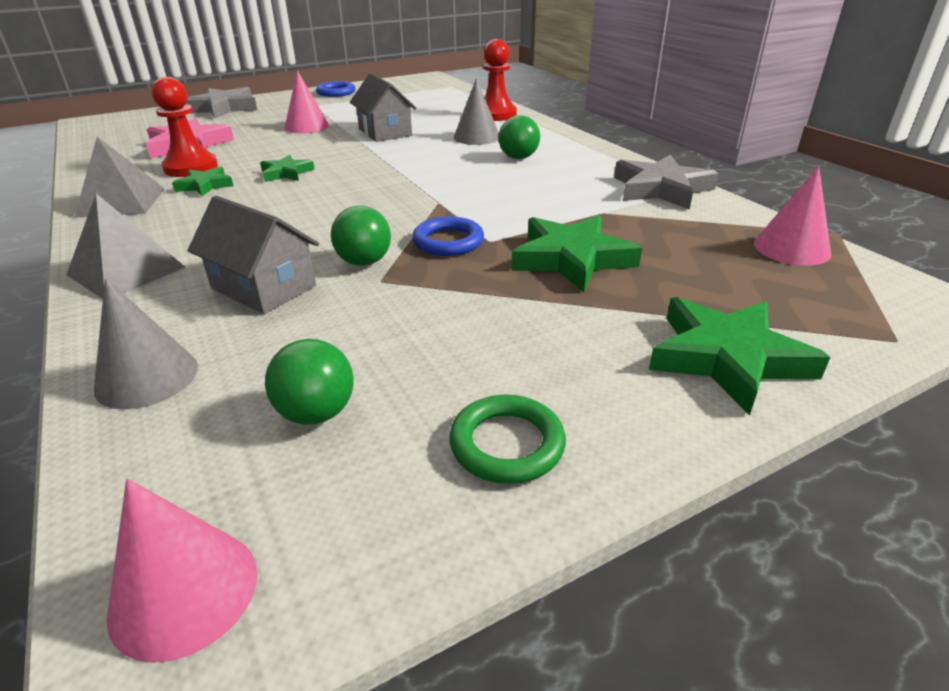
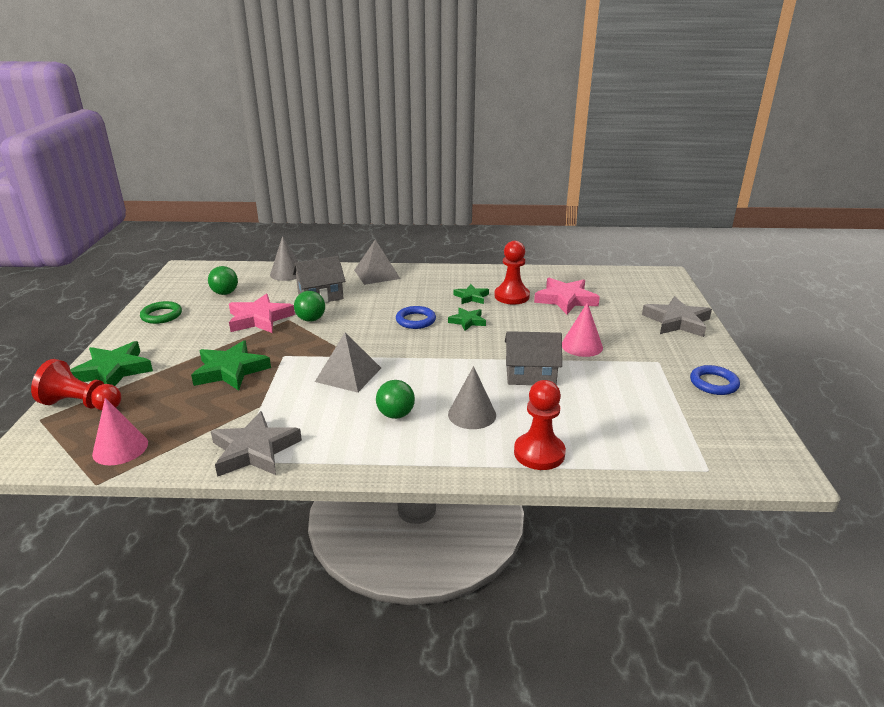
camera: 120 degrees right, 5 degrees down
grey pyramid [74,136,165,218] -> grey pyramid moved to [315,333,381,393]
pink cone [107,478,257,663] -> none
blue ring [412,216,484,256] -> blue ring moved to [396,306,436,329]
none -> red pawn [31,359,121,411]
none -> pink star [229,294,295,333]

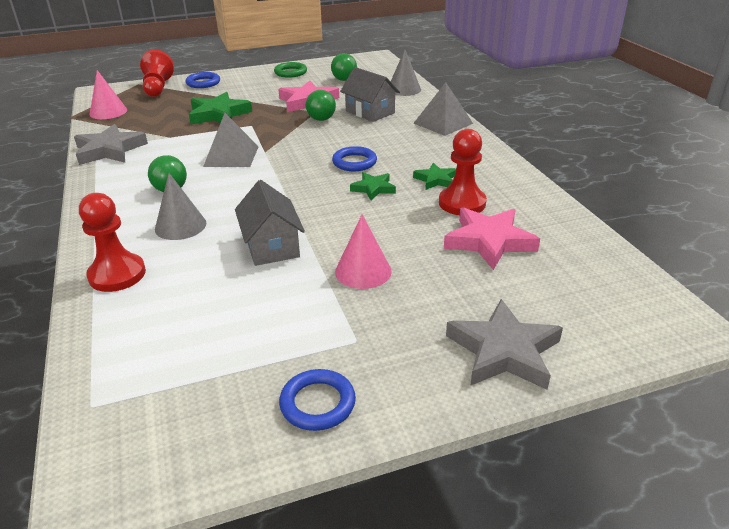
camera: 70 degrees right, 5 degrees up
green star [70,341,153,386] -> blue ring [186,72,220,88]

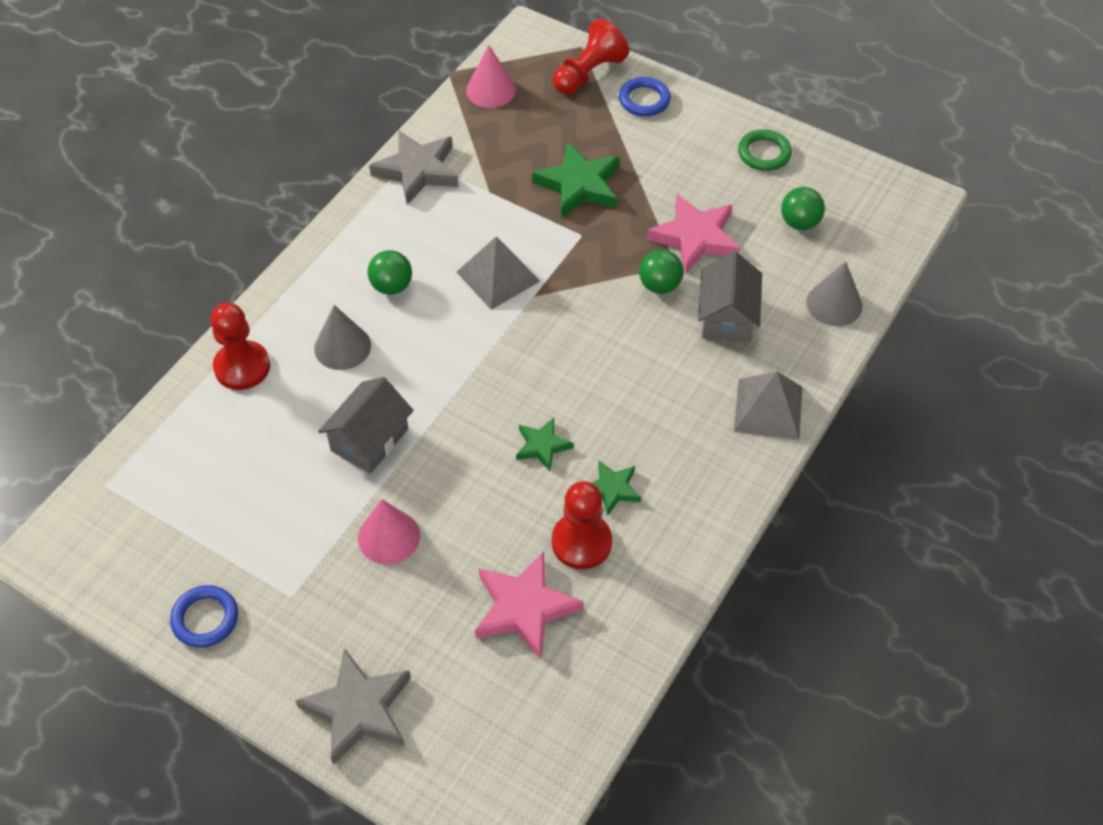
camera: 50 degrees right, 20 degrees up
blue ring [332,146,377,171] -> none

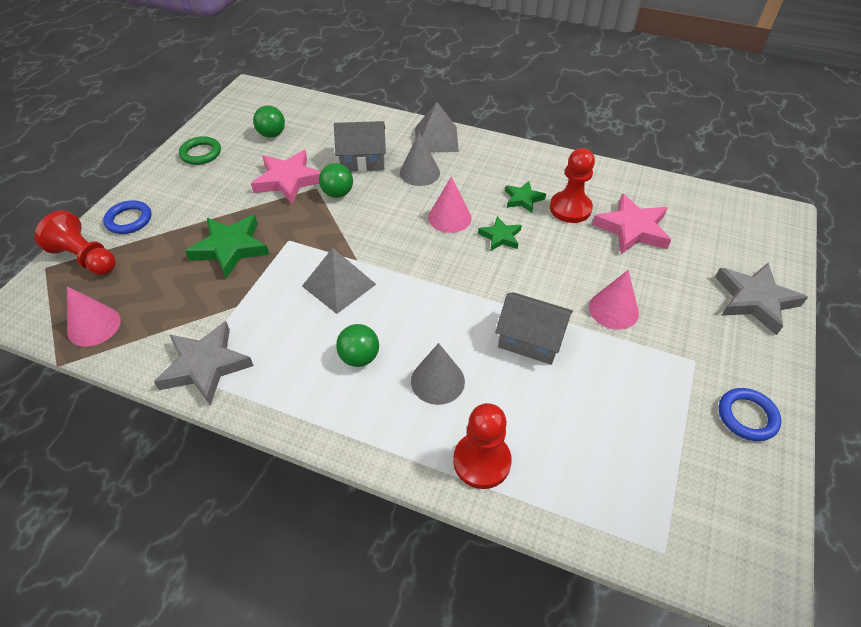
camera: 100 degrees left, 5 degrees down
grey cone [806,261,862,326] -> grey cone moved to [400,132,440,186]
none -> pink cone [428,177,472,233]

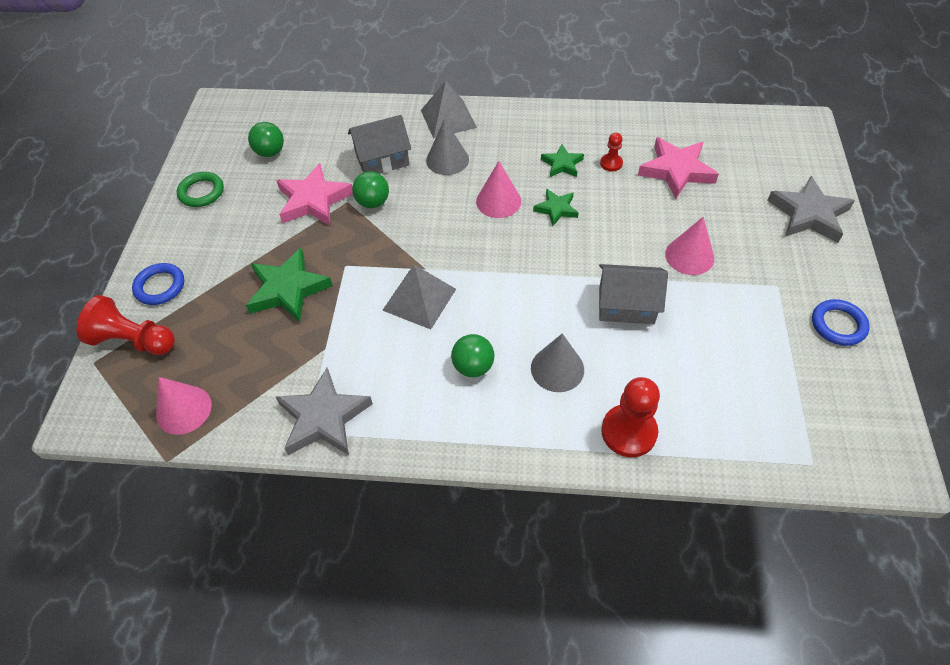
camera: 15 degrees left, 5 degrees up
red pawn [550,148,595,223] -> red pawn [600,133,623,171], size x0.53

